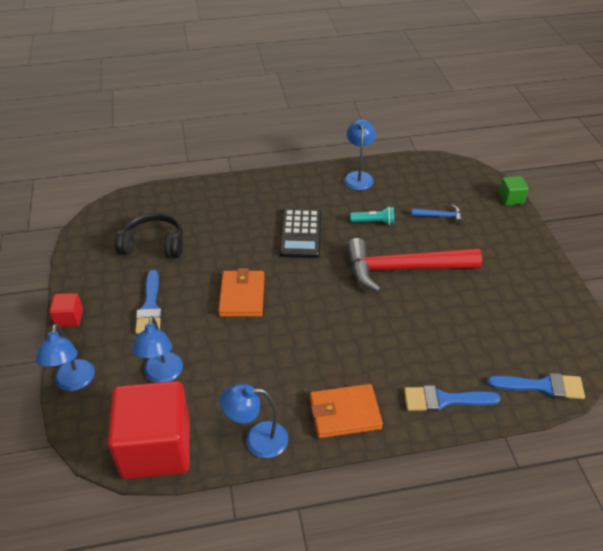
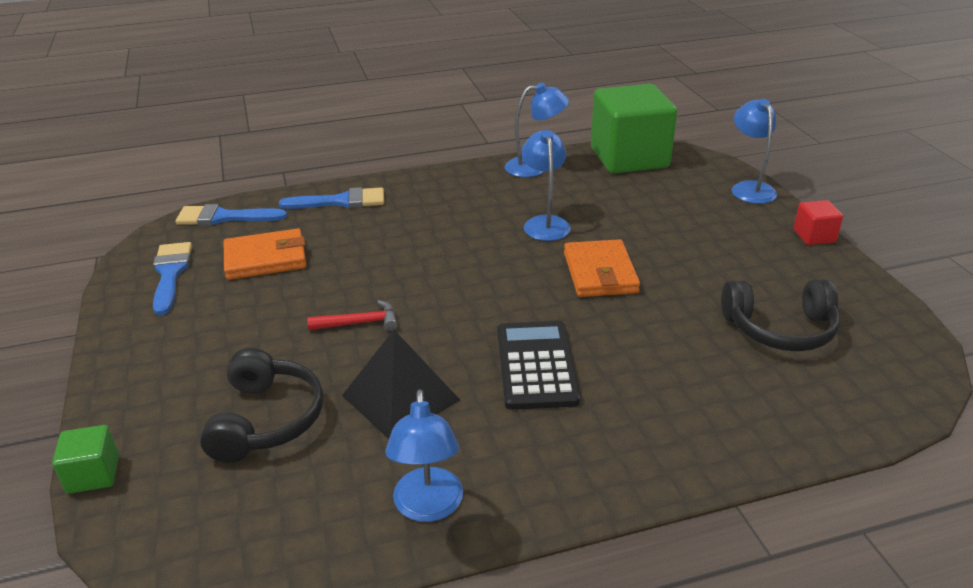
camera: 175 degrees right, 10 degrees down
red cube [108,381,190,479] -> green cube [591,84,677,173]
blue lamp [132,316,183,383] -> blue lamp moved to [522,130,571,241]
blue brush [135,270,162,334] -> blue brush moved to [153,242,192,316]
orange wallet [310,384,383,438] -> orange wallet moved to [224,228,307,280]
red hammer [347,238,482,292] -> red hammer [307,300,398,331], size x0.42
turquoise flashlight [350,206,394,225] -> black pyramid [342,330,460,439]
blue hammer [411,205,463,225] -> black headphones [200,348,324,463]

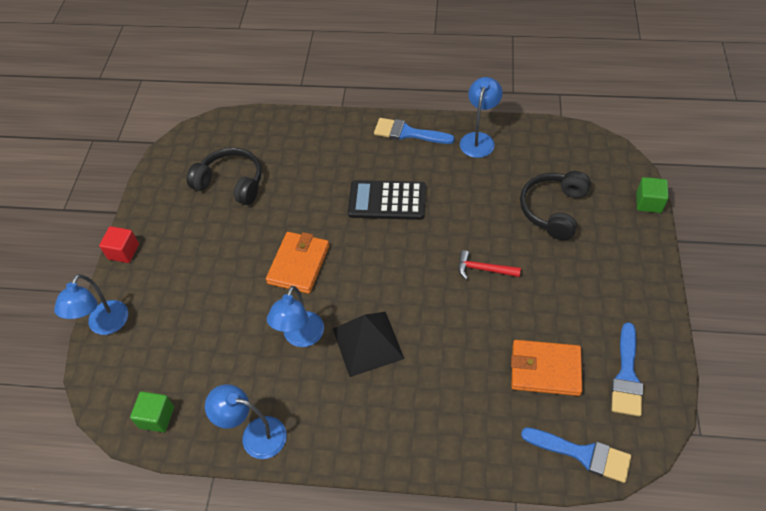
camera: 155 degrees left, 20 degrees up
blue brush [279,187,384,209] -> blue brush moved to [374,118,455,144]
black pyramid [342,330,460,439] -> black pyramid moved to [333,312,404,377]
black calculator [497,321,580,410] -> black calculator turned 75 degrees clockwise [348,180,426,220]
green cube [591,84,677,173] -> green cube [130,391,174,432], size x0.43

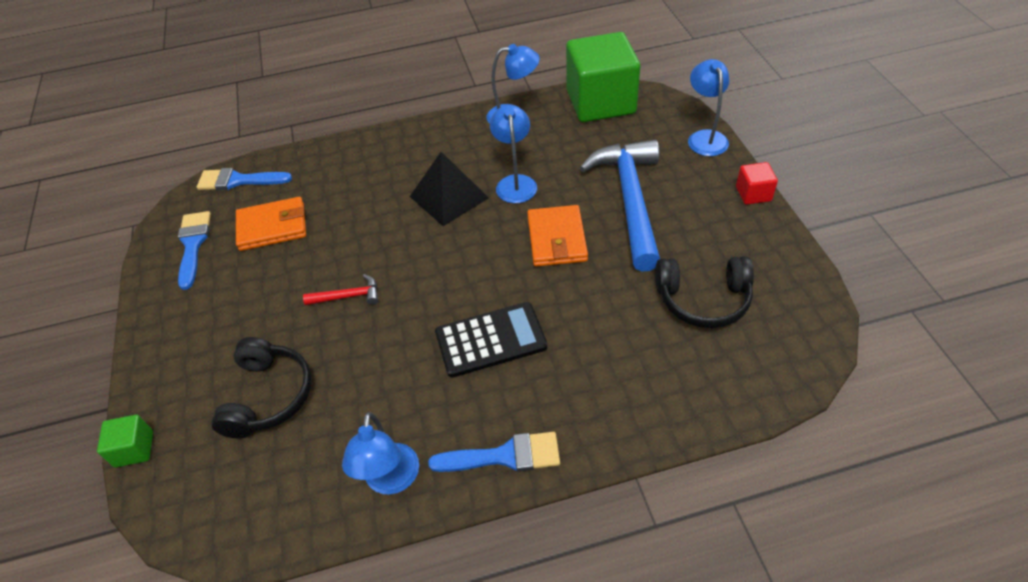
camera: 160 degrees right, 5 degrees down
green cube [130,391,174,432] -> green cube [566,32,640,122], size x2.34
none -> blue hammer [580,140,660,271]

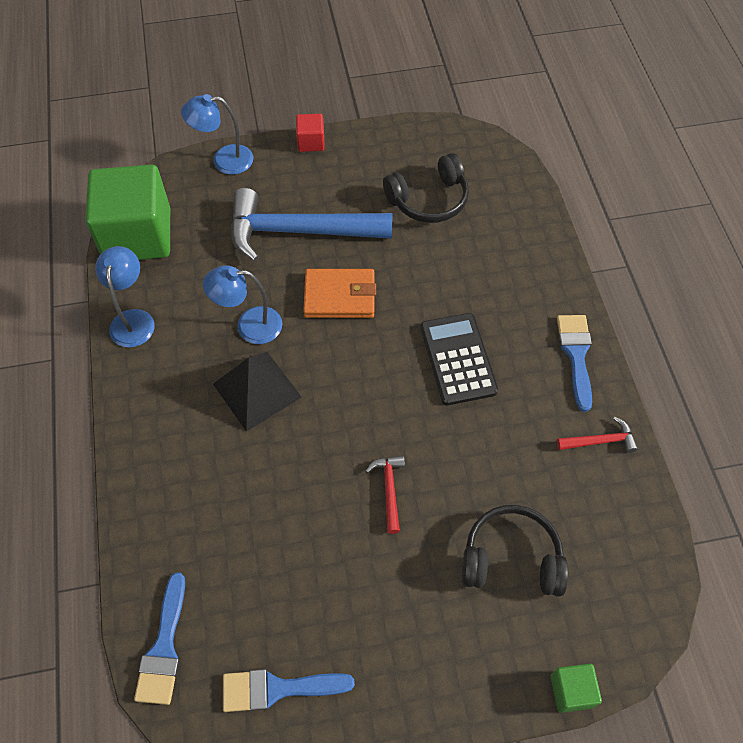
camera: 90 degrees left, 10 degrees up
orange wallet [236,197,306,251] -> none
blue lamp [342,412,419,494] -> red hammer [557,417,638,453]
black headphones [655,256,754,328] -> black headphones turned 60 degrees clockwise [383,153,469,223]

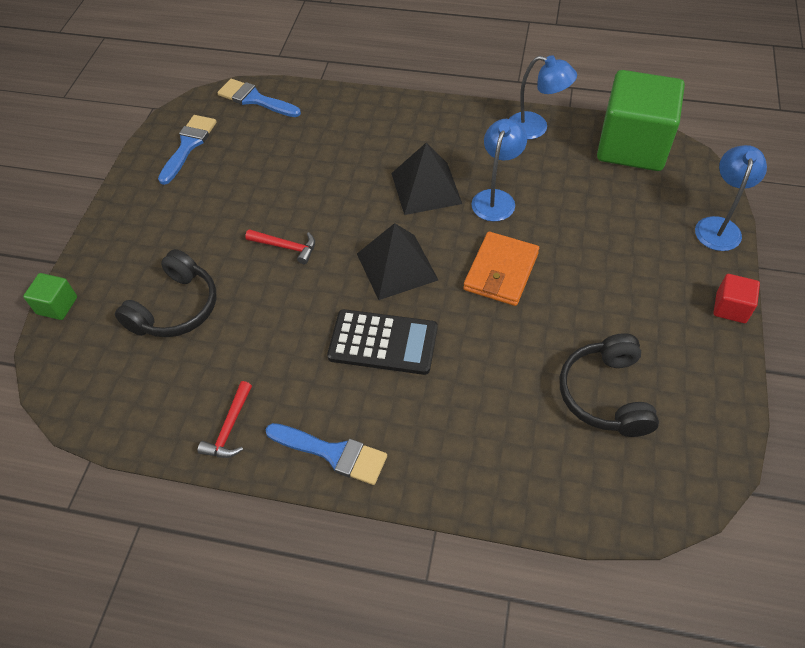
camera: 115 degrees right, 5 degrees down
blue hammer [231,188,393,262] -> none
none -> black pyramid [357,223,438,300]

